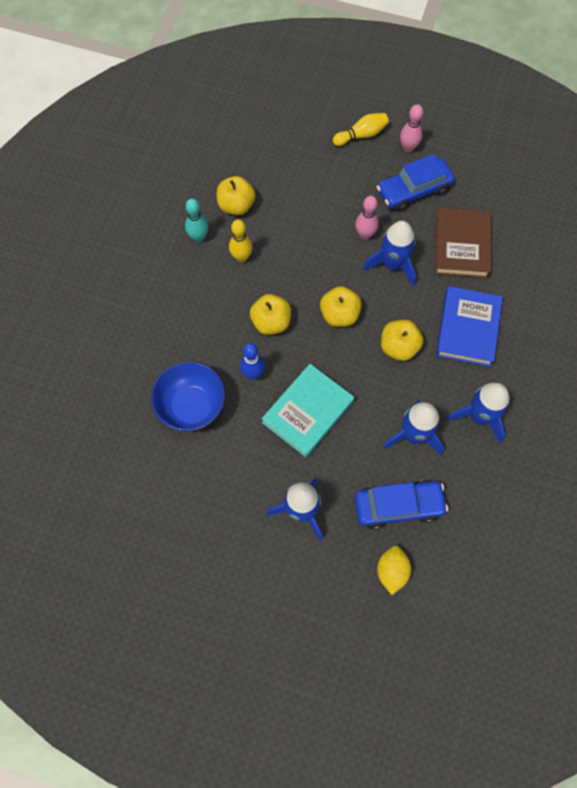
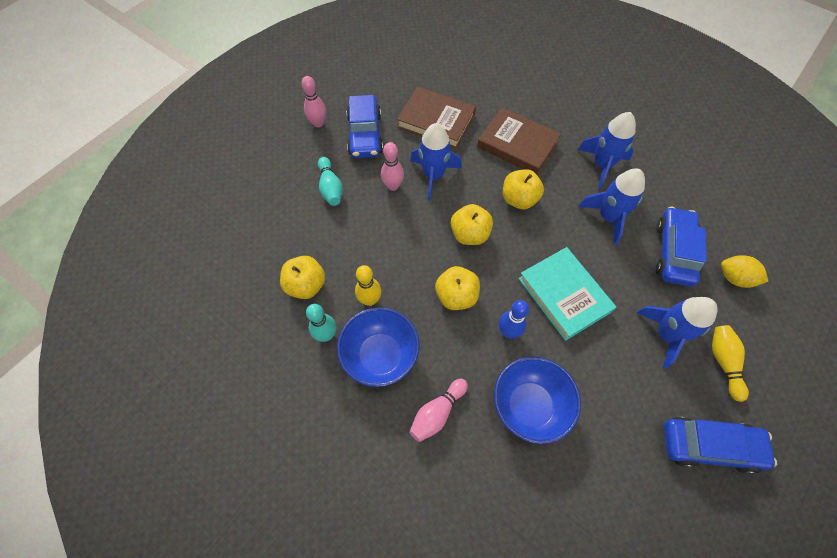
camera: 70 degrees left, 5 degrees down
yellow bowling pin [333,113,389,146] -> yellow bowling pin moved to [712,325,749,402]
blue book [436,286,503,367] -> brown book [477,107,561,174]
none -> turquoise bowling pin [318,157,343,206]
none -> blue bowl [337,307,420,387]
none -> pink bowling pin [409,378,468,442]
none -> blue car [664,417,777,474]

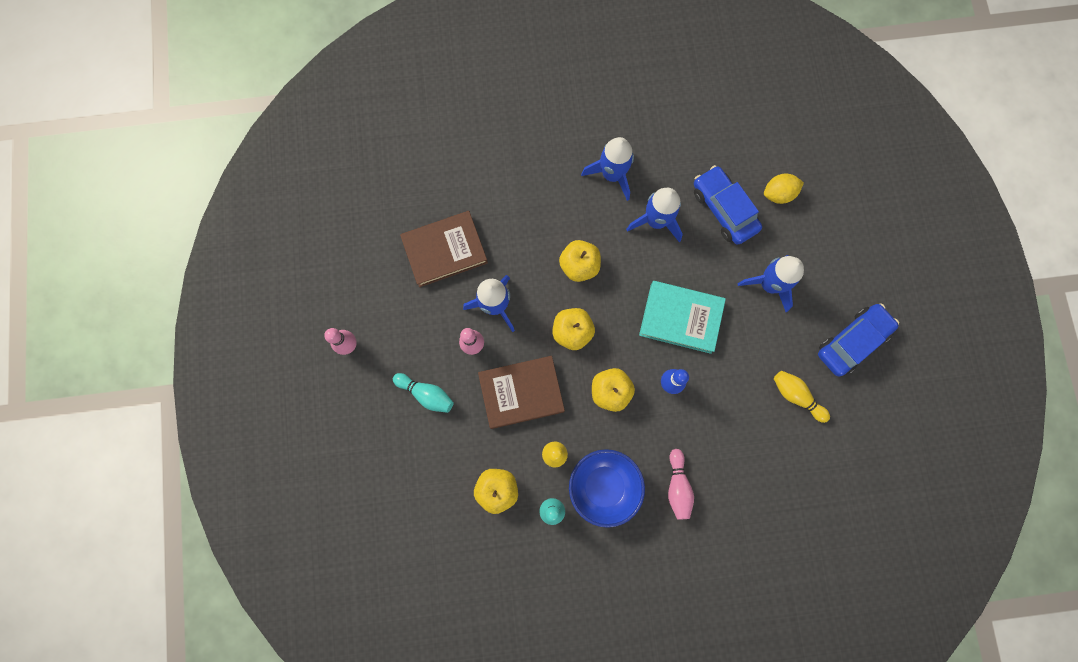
camera: 45 degrees left, 15 degrees up
blue car [346,95,383,158] -> none
brown book [477,107,561,174] -> brown book moved to [478,356,565,429]
blue bowl [494,356,581,444] -> none
yellow bowling pin [712,325,749,402] -> yellow bowling pin moved to [774,371,830,423]

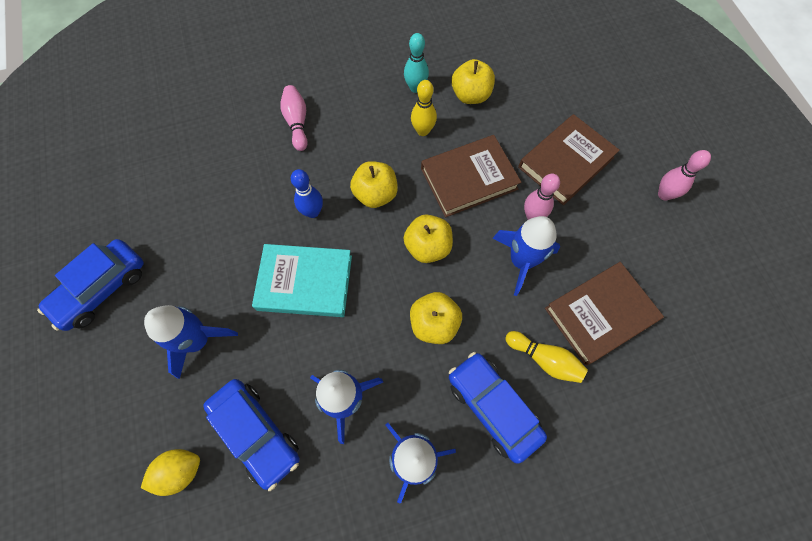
camera: 170 degrees right, 10 degrees down
turquoise bowling pin [393,373,454,413] -> brown book [518,114,620,205]
blue bowl [569,449,645,528] -> none
yellow bowling pin [774,371,830,423] -> yellow bowling pin moved to [505,331,588,383]
none -> blue car [449,352,547,464]

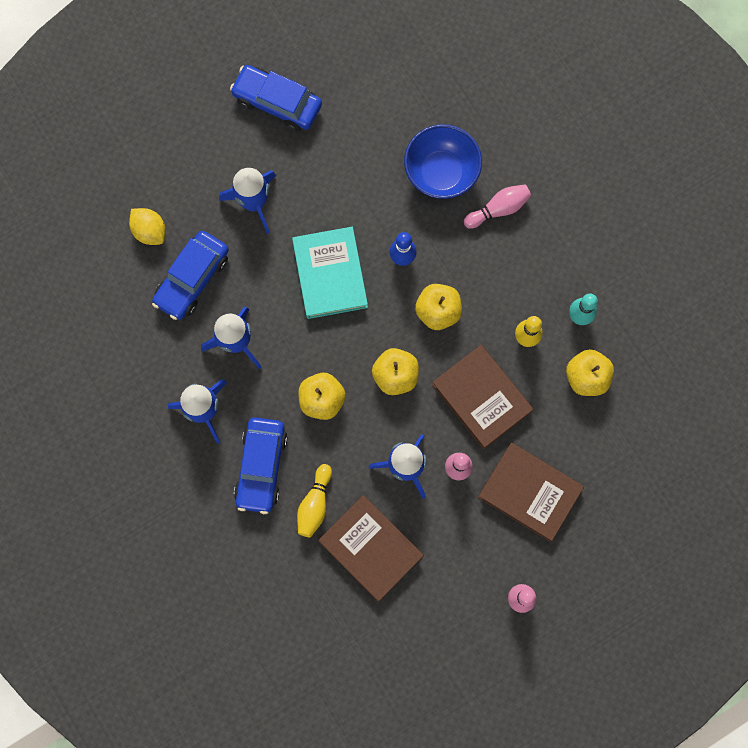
camera: 75 degrees right, 10 degrees up
blue car [449,352,547,464] -> blue car turned 150 degrees clockwise [234,417,287,514]
none -> blue bowl [404,124,482,199]

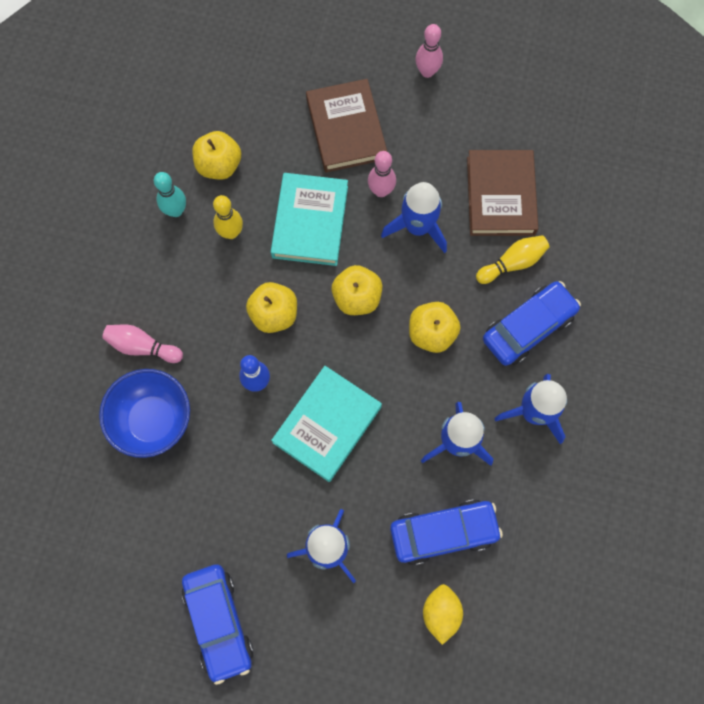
camera: 135 degrees left, 5 degrees down
brown book [432,345,533,449] -> turquoise book [271,173,348,266]

